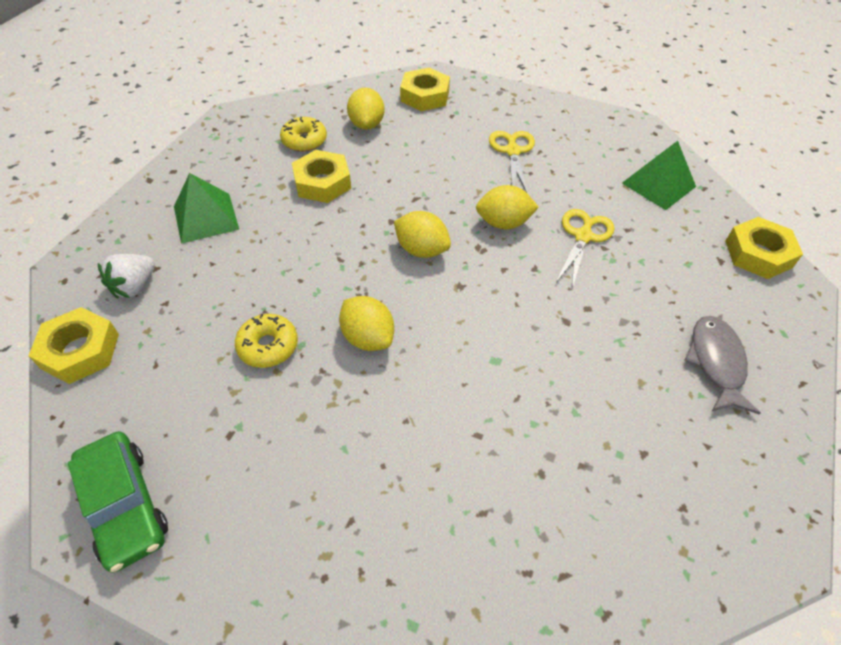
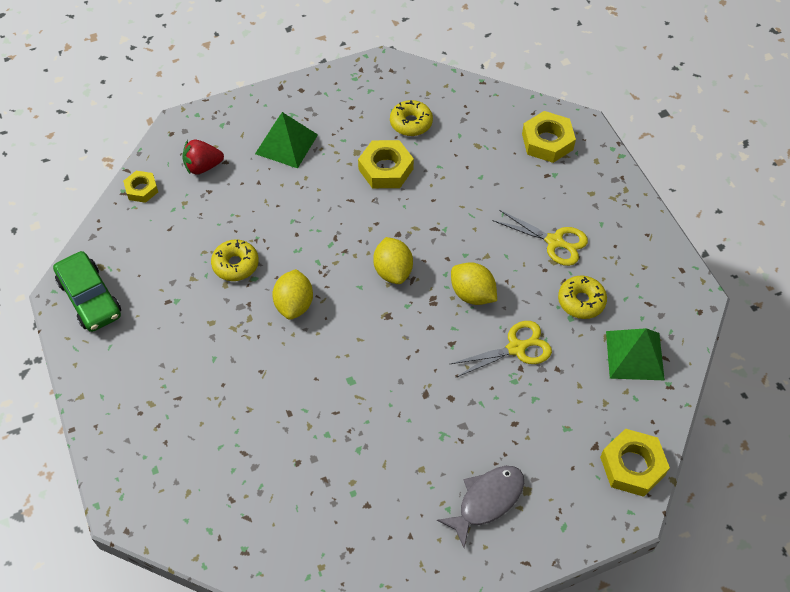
camera: 45 degrees right, 5 degrees up
yellow nut [28,307,119,384] -> yellow nut [123,171,158,203], size x0.62
green car [68,431,168,572] -> green car turned 45 degrees counterclockwise [53,251,121,332]
white strawberry [98,254,155,298] -> red strawberry [182,140,224,174]
yellow lemon [347,88,385,130] -> none
yellow scissors [489,131,535,194] -> yellow scissors turned 75 degrees clockwise [493,210,588,266]
none -> yellow donut [558,276,607,319]

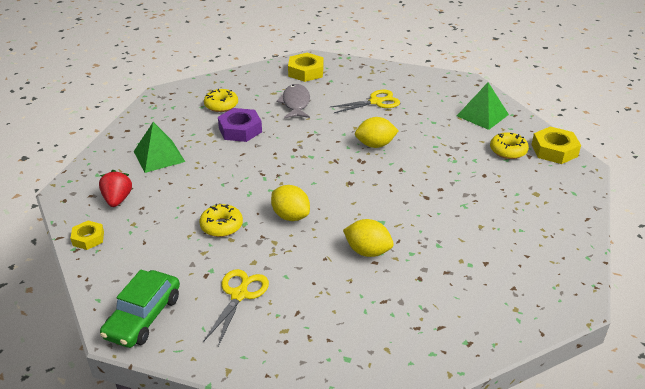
camera: 50 degrees left, 20 degrees down
green car [53,251,121,332] -> green car turned 105 degrees clockwise [100,270,180,348]
red strawberry [182,140,224,174] -> red strawberry turned 150 degrees clockwise [99,170,132,207]
yellow nut [358,140,414,188] -> purple nut [218,108,262,142]
yellow lemon [373,237,413,284] -> yellow lemon moved to [343,219,394,257]
grey fish [437,466,524,548] -> grey fish moved to [276,84,310,119]
yellow scissors [451,321,552,377] -> yellow scissors moved to [203,269,269,346]
yellow donut [558,276,607,319] -> yellow donut moved to [490,132,529,159]

